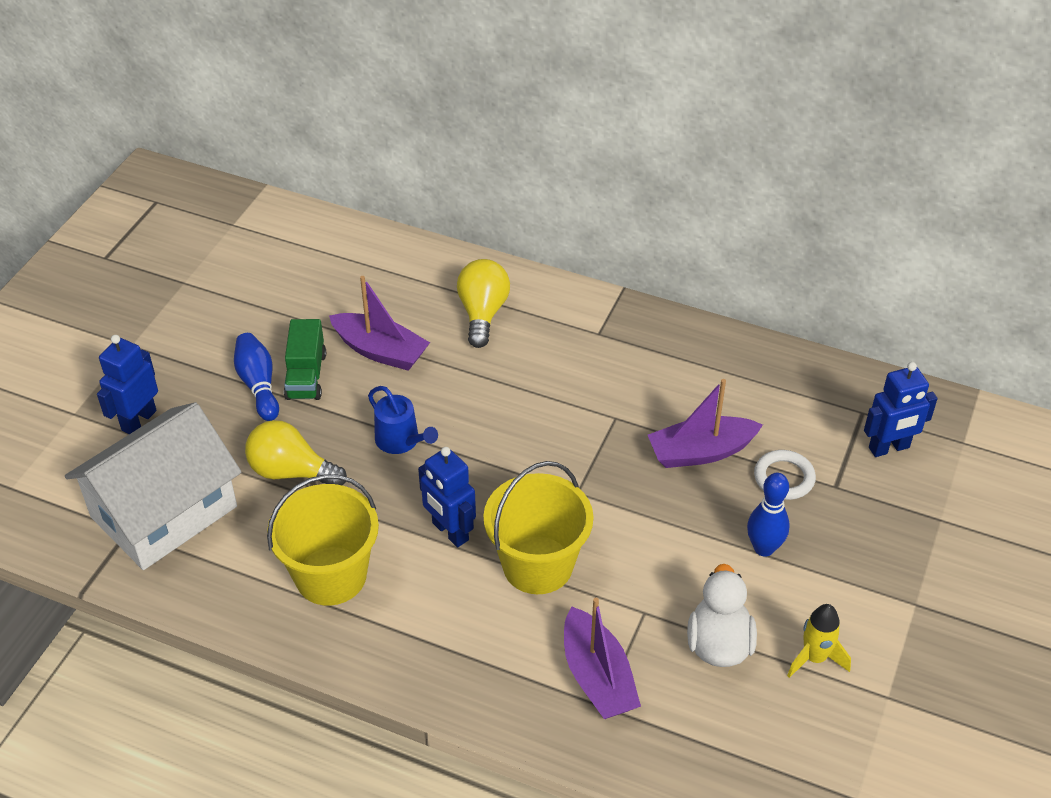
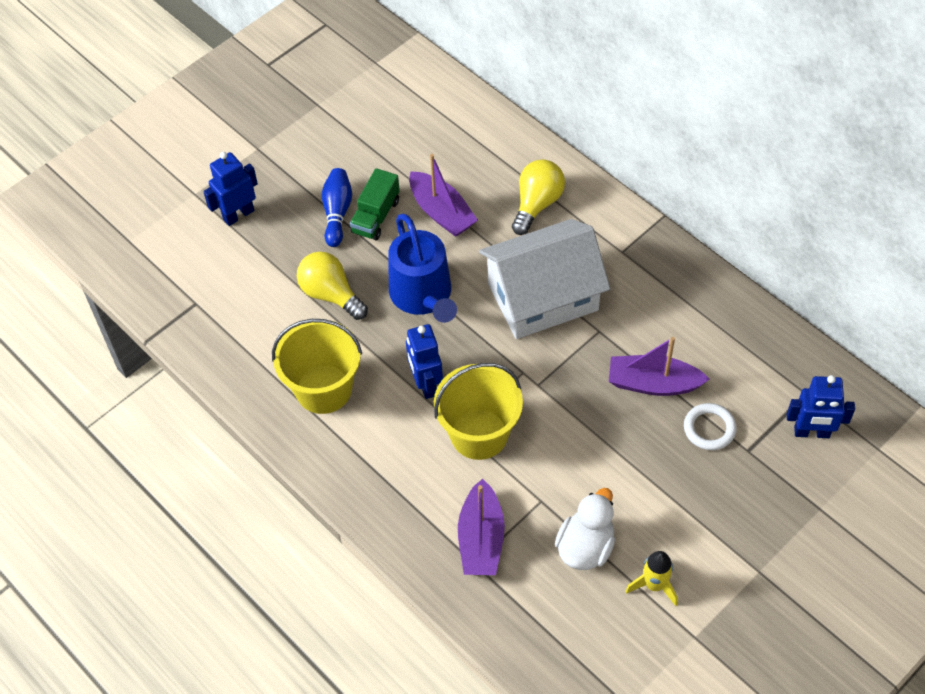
camera: 25 degrees right, 10 degrees up
white house [65,402,241,570] -> white house moved to [479,219,610,339]
blue watering can [368,386,438,454] -> blue watering can [388,214,457,323], size x1.74
blue bowling pin [747,473,790,557] -> none

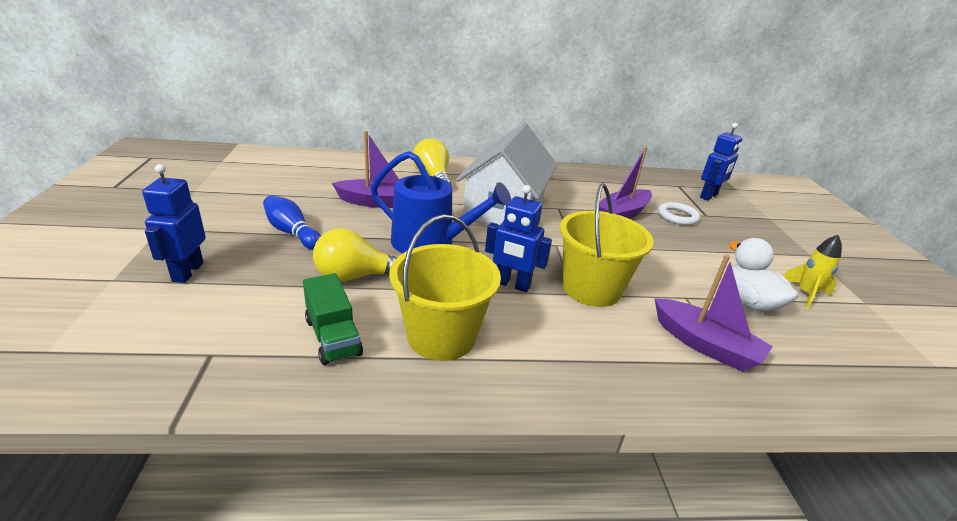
camera: 55 degrees left, 25 degrees down
green truck [350,168,400,240] -> green truck moved to [303,273,363,365]

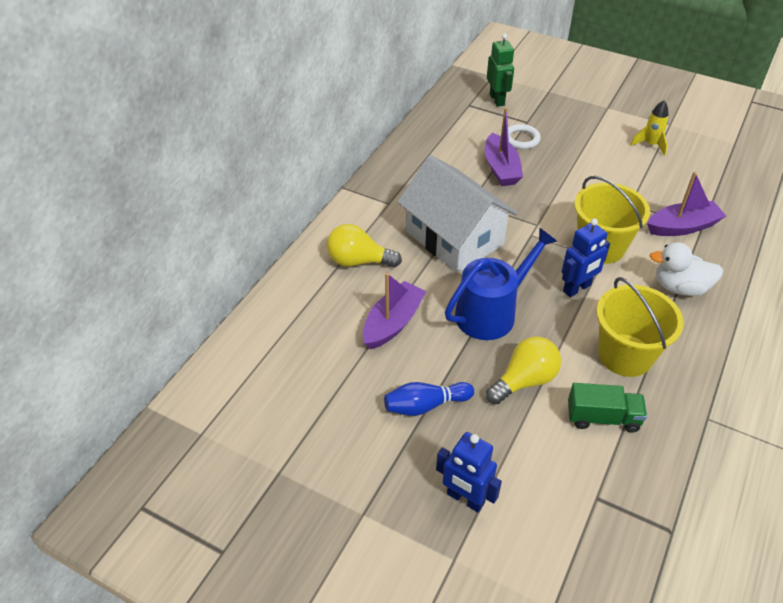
camera: 55 degrees left, 15 degrees up
yellow light bulb [313,228,397,282] -> yellow light bulb turned 150 degrees counterclockwise [486,337,561,404]
blue robot [700,123,743,201] -> green robot [487,33,514,107]
white duck [729,238,798,312] -> white duck moved to [650,242,723,296]

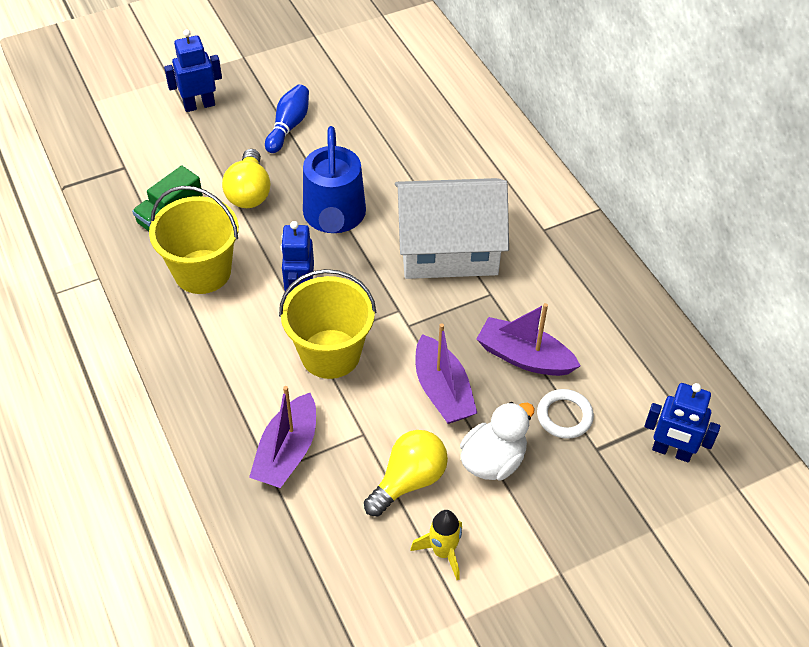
camera: 125 degrees right, 5 degrees up
yellow light bulb [327,224,402,268] -> yellow light bulb moved to [364,430,448,516]
purple boat [363,273,427,349] -> purple boat moved to [416,323,477,424]
green robot [487,33,514,107] -> blue robot [644,383,720,462]
white duck [650,242,723,296] -> white duck moved to [460,402,535,481]

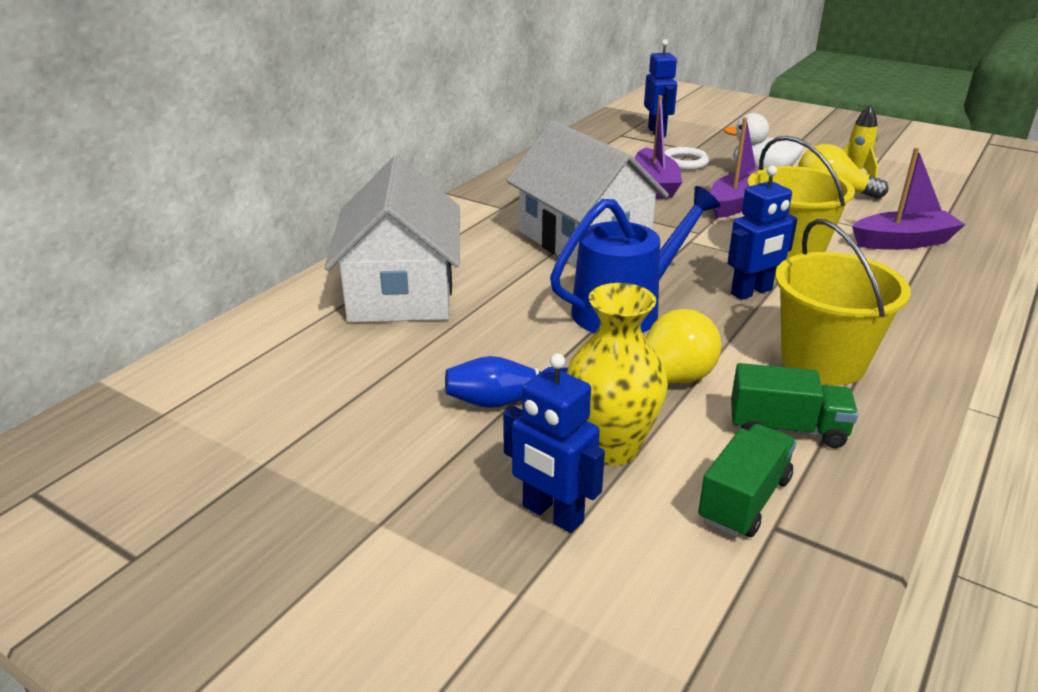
camera: 120 degrees left, 20 degrees down
none -> white house [325,155,460,323]
none -> yellow vase [567,283,668,466]
none -> green truck [698,424,797,537]

